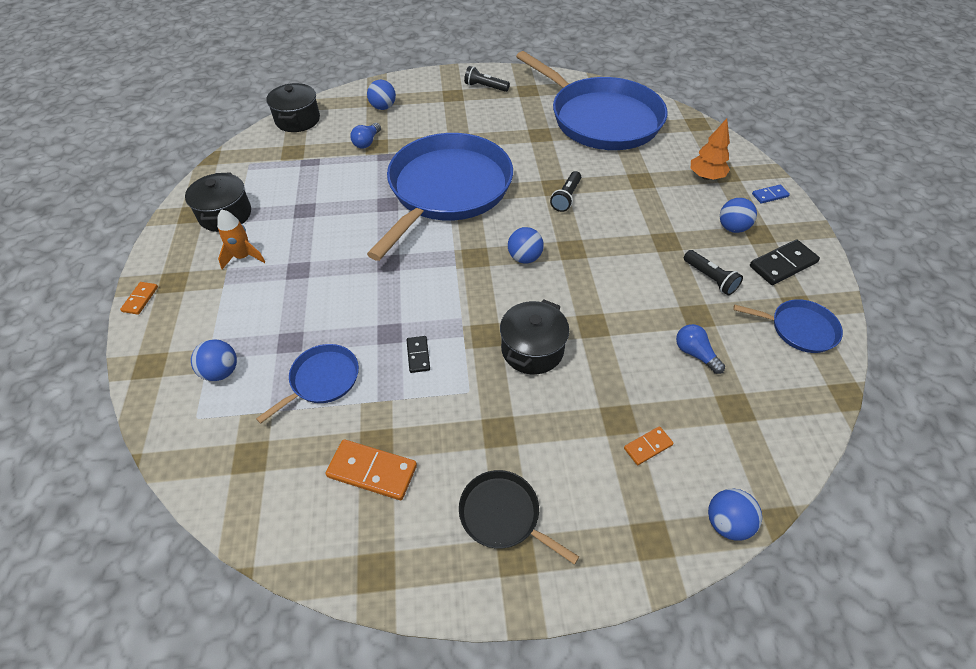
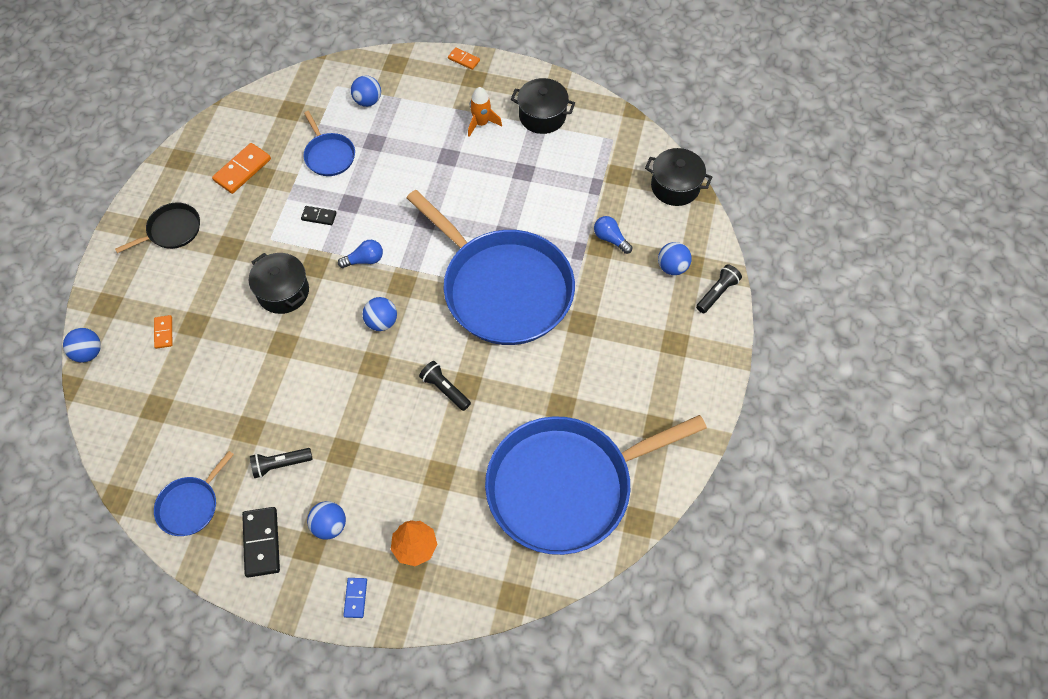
camera: 110 degrees right, 10 degrees up
black flashlight [464,66,510,92] -> black flashlight moved to [696,264,742,313]
blue light bulb [676,324,725,374] -> blue light bulb moved to [338,240,383,268]

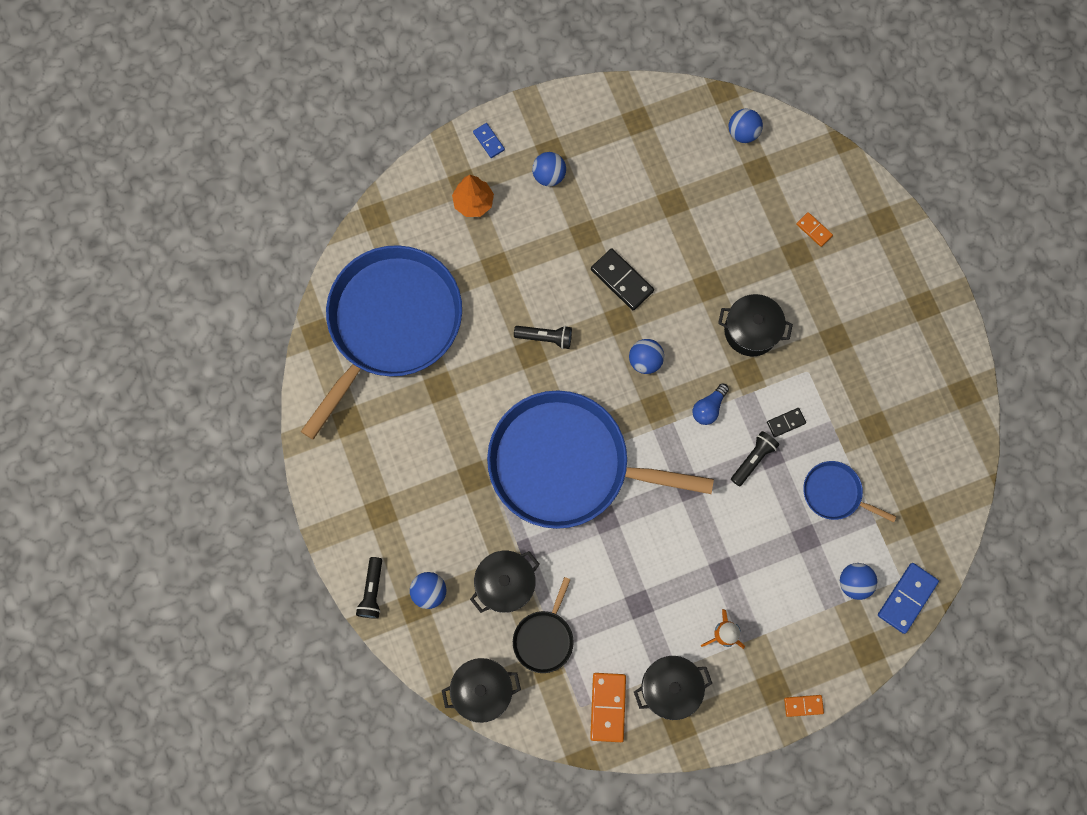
camera: 145 degrees right, 15 degrees up
blue ball [63,328,101,363] -> blue ball moved to [729,109,763,143]
black pan [115,203,200,253] -> black pan moved to [513,577,574,673]
blue pan [154,451,234,536] -> none
orange domino [212,143,271,194] -> orange domino moved to [590,673,626,742]
black domino [242,507,280,578] -> black domino moved to [591,248,654,310]
black flashlight [250,448,313,478] -> black flashlight moved to [731,431,780,487]
blue light bulb [594,216,632,254] -> black pot [470,551,540,613]
none -> blue domino [878,563,939,634]

